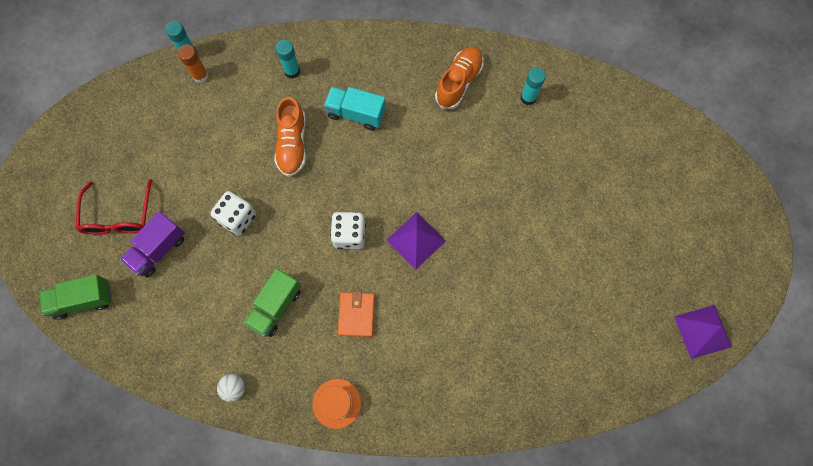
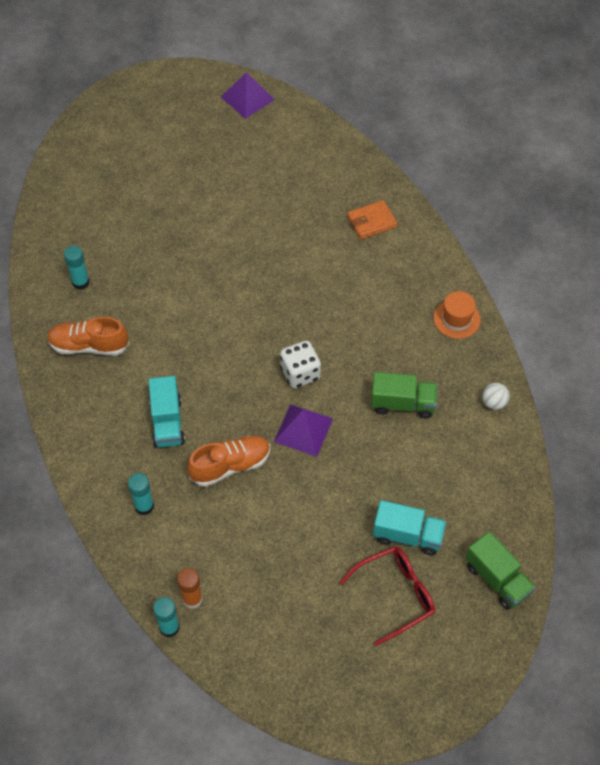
camera: 115 degrees left, 15 degrees down
purple truck [120,211,185,277] -> turquoise truck [373,500,446,555]
white dice [210,191,256,236] -> none
orange wallet [338,291,375,337] -> orange wallet moved to [347,200,397,239]
purple pyramid [387,212,446,269] -> purple pyramid moved to [274,404,333,457]

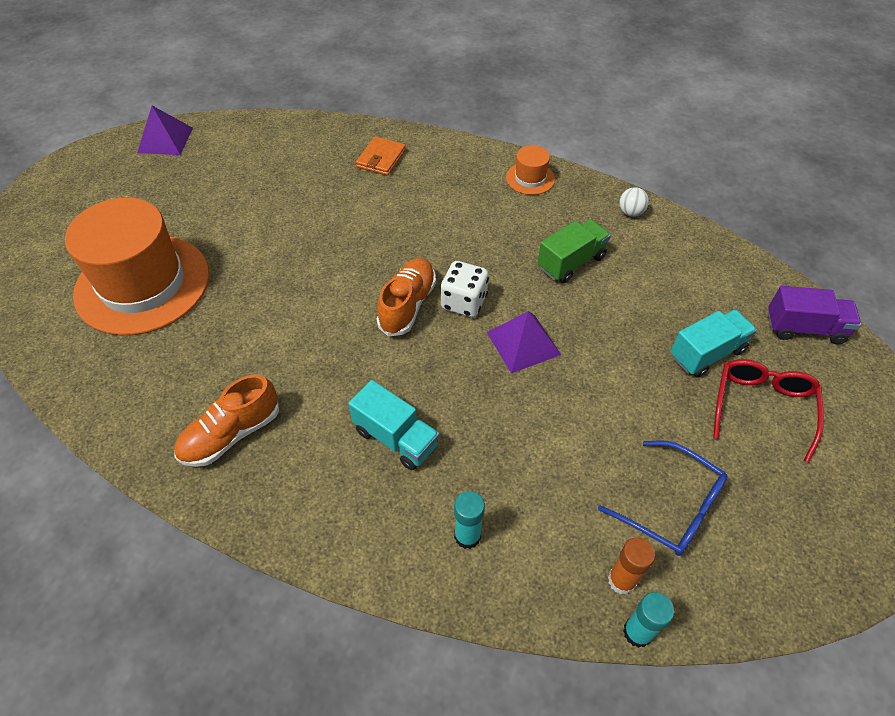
camera: 45 degrees left, 5 degrees down
turquoise glue stick [64,246,90,290] -> none
orange shoe [187,436,270,487] -> orange shoe moved to [377,258,436,336]
green truck [466,532,535,610] -> purple truck [768,286,861,344]
none -> orange hat [65,198,209,335]
none -> blue glasses [598,440,728,556]

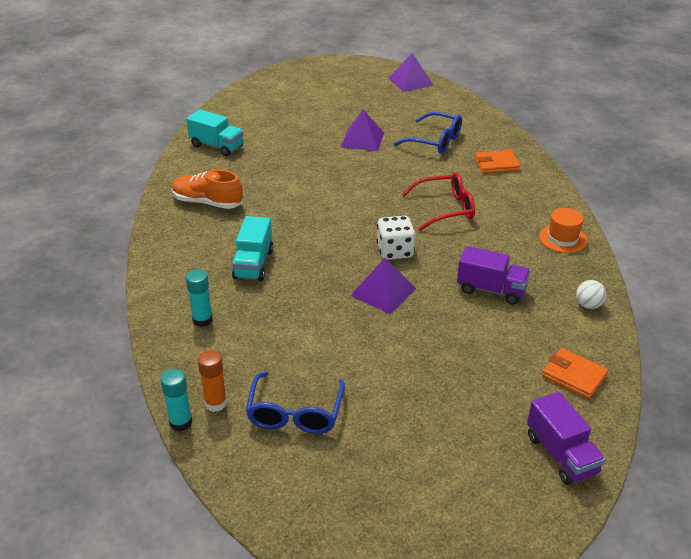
camera: 60 degrees right, 15 degrees down
orange hat [65,198,209,335] -> none
orange shoe [377,258,436,336] -> none
green truck [538,220,611,283] -> purple truck [457,246,530,305]
turquoise truck [670,310,757,378] -> turquoise truck moved to [186,109,243,157]
red glasses [713,359,824,463] -> red glasses moved to [401,173,475,231]
none -> purple pyramid [341,109,384,151]
none -> blue glasses [394,112,462,154]
none -> orange wallet [542,348,608,399]

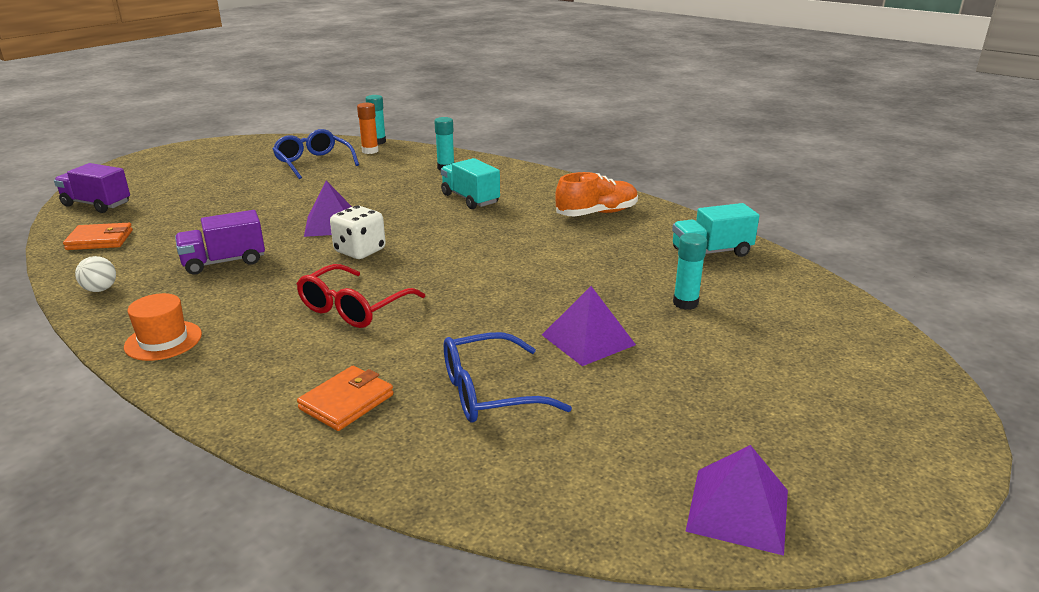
camera: 135 degrees right, 10 degrees down
none -> turquoise glue stick [673,233,707,310]

